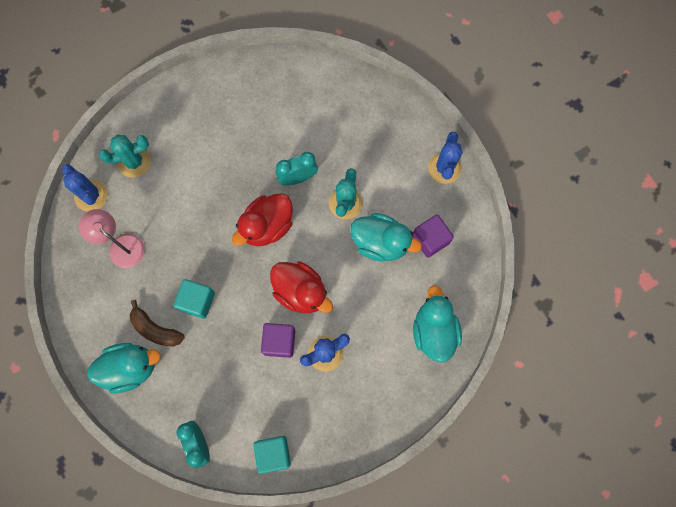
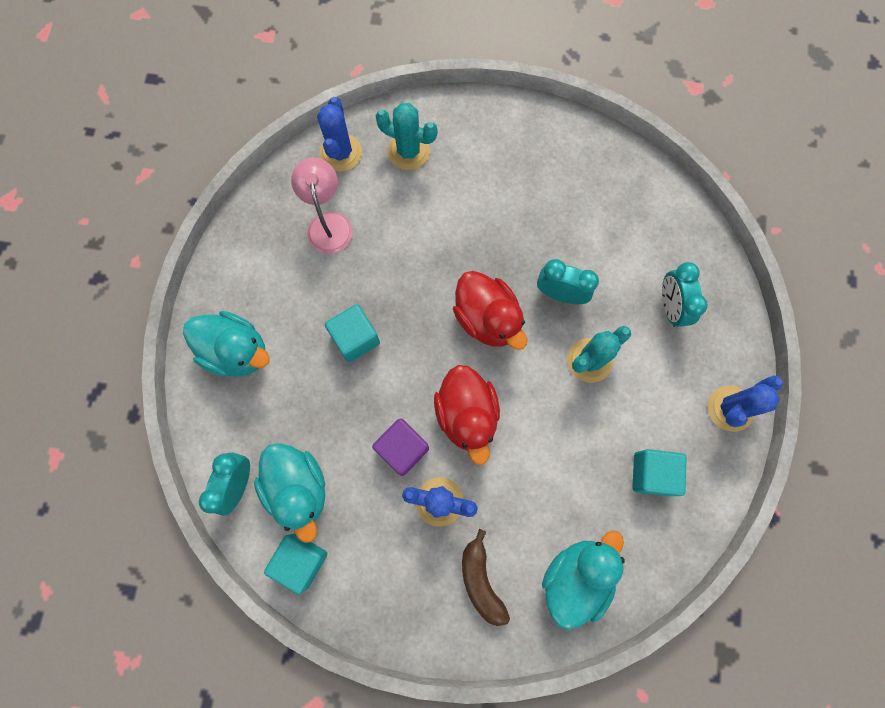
camera: 40 degrees right, 0 degrees up
brown banana [130,300,184,347] -> brown banana moved to [462,529,510,626]
red duck [232,193,293,246] -> red duck turned 120 degrees counterclockwise [453,271,527,350]
turquoise duck [350,213,422,261] -> turquoise duck moved to [254,443,325,543]
purple cube [412,214,454,258] -> turquoise cube [632,449,686,496]
none -> turquoise clock [662,262,708,327]

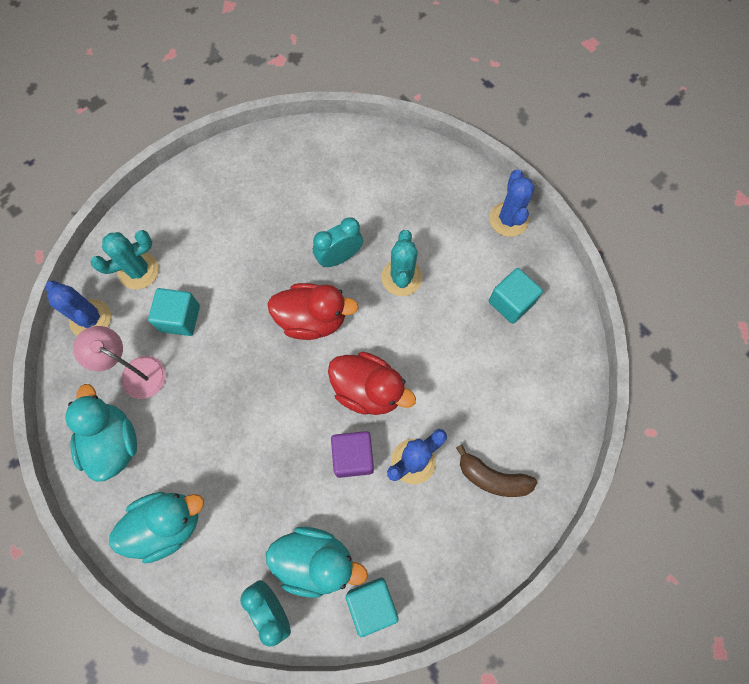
camera: 50 degrees left, 5 degrees down
turquoise cube [325,304,380,362] -> turquoise cube moved to [148,288,200,336]
turquoise duck [542,530,625,630] -> turquoise duck moved to [66,384,137,482]
turquoise clock [662,262,708,327] -> none

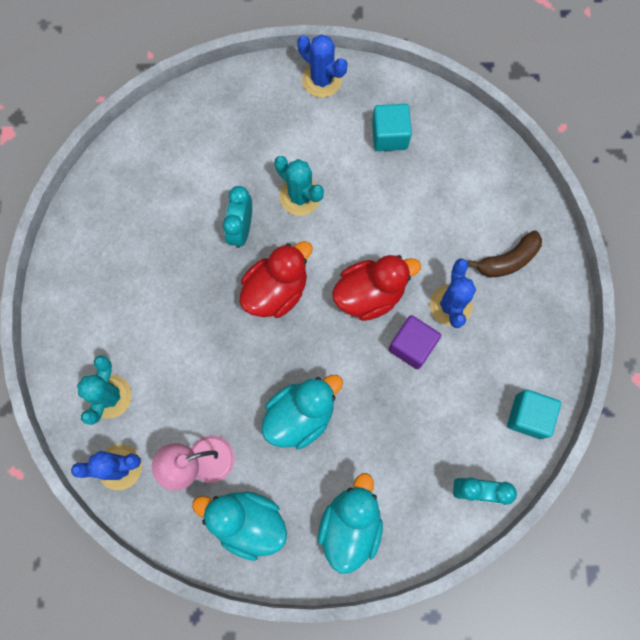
camera: 50 degrees left, 5 degrees up
turquoise cube [148,288,200,336] -> none
turquoise duck [266,527,368,598] -> turquoise duck moved to [261,375,343,449]

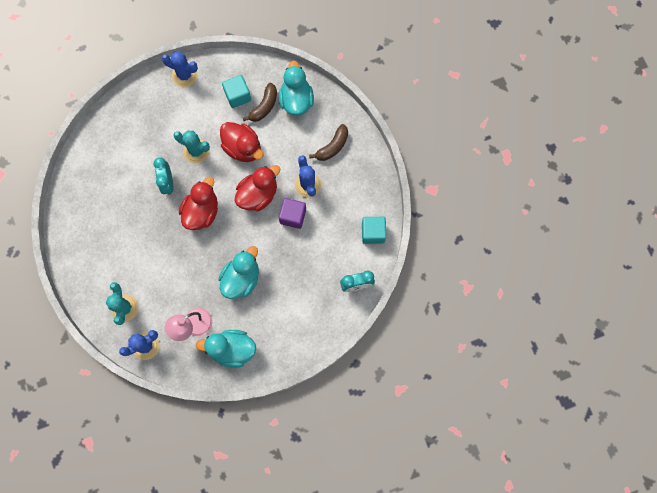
camera: 20 degrees left, 0 degrees up
turquoise duck [318,473,383,574] -> turquoise duck moved to [279,61,314,116]
none -> red duck [220,122,263,162]
none -> brown banana [243,83,277,122]

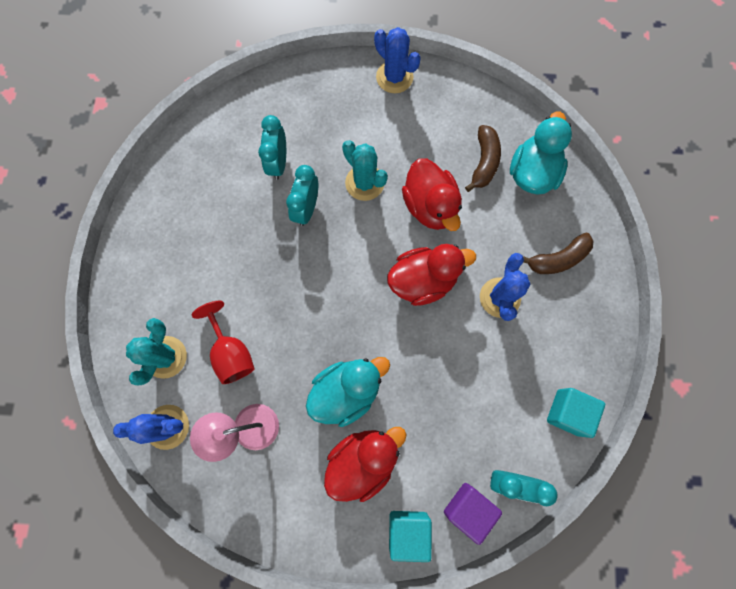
camera: 25 degrees right, 0 degrees up
red duck [179,177,218,230] -> red duck moved to [324,427,407,502]
turquoise duck [196,330,256,368] -> none
turquoise cube [222,75,251,108] -> turquoise cube moved to [389,511,432,562]
brown banana [243,83,277,122] -> brown banana turned 45 degrees counterclockwise [465,125,501,192]
purple cube [279,198,306,229] -> purple cube moved to [444,483,502,545]
none -> red goblet [192,301,254,384]
none -> turquoise clock [258,115,286,180]

